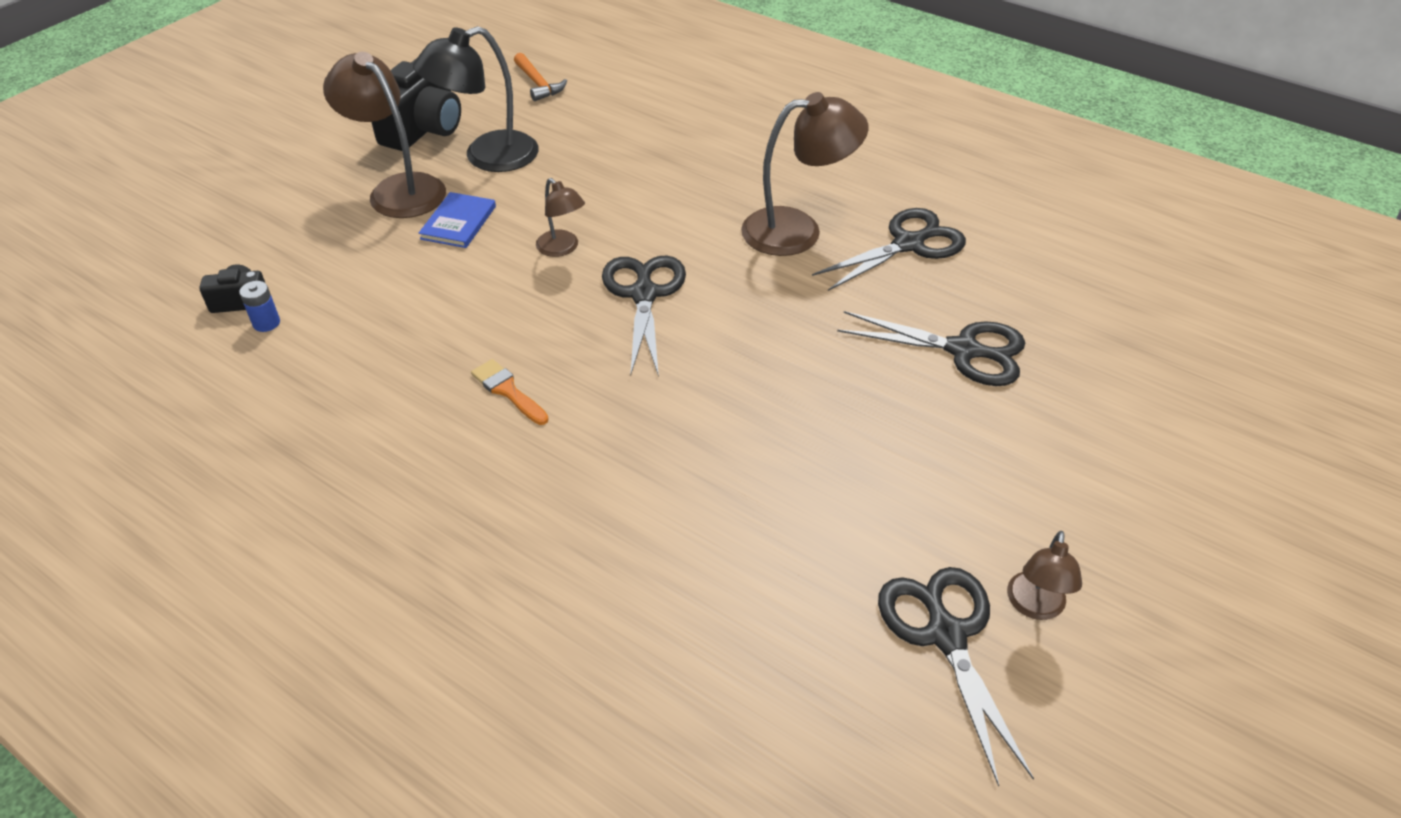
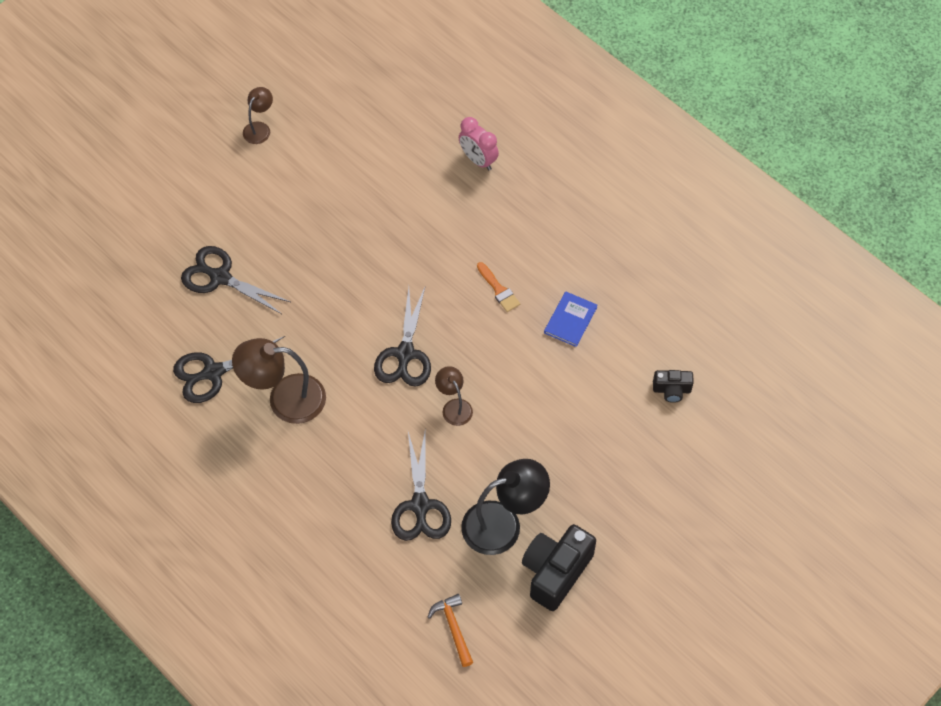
camera: 170 degrees left, 15 degrees up
blue battery [239,281,280,332] -> none
brown lamp [323,52,446,218] -> none
blue book [419,192,496,248] -> blue book moved to [544,292,597,347]
black scissors [878,567,1034,787] -> black scissors moved to [391,432,451,541]
none -> pink clock [459,117,499,170]

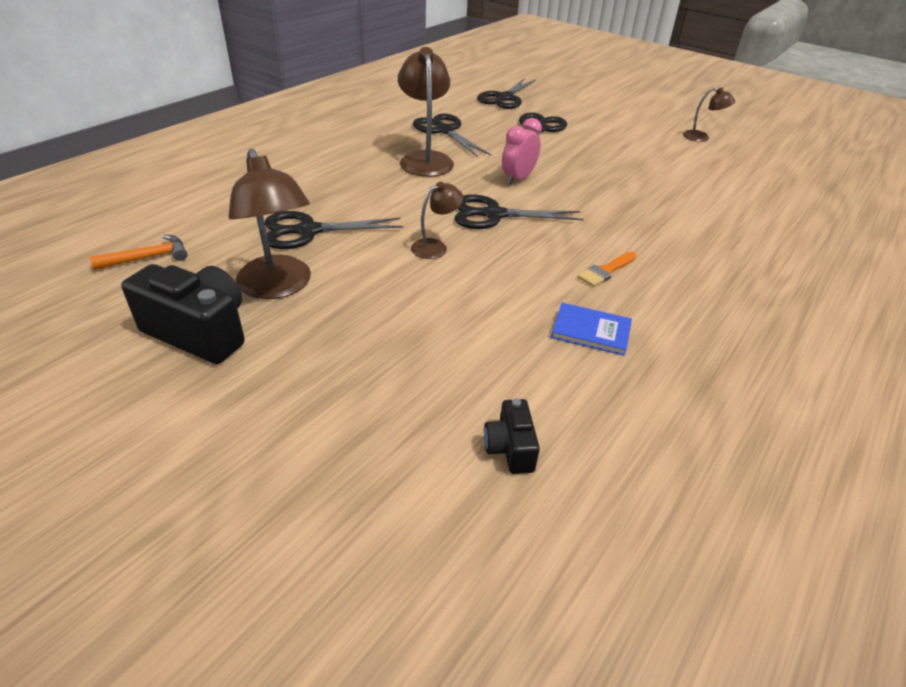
camera: 80 degrees right, 20 degrees down
pink clock [459,117,499,170] -> pink clock moved to [502,118,542,185]
black lamp [461,459,550,555] -> brown lamp [228,149,311,299]
none -> black scissors [477,78,536,109]

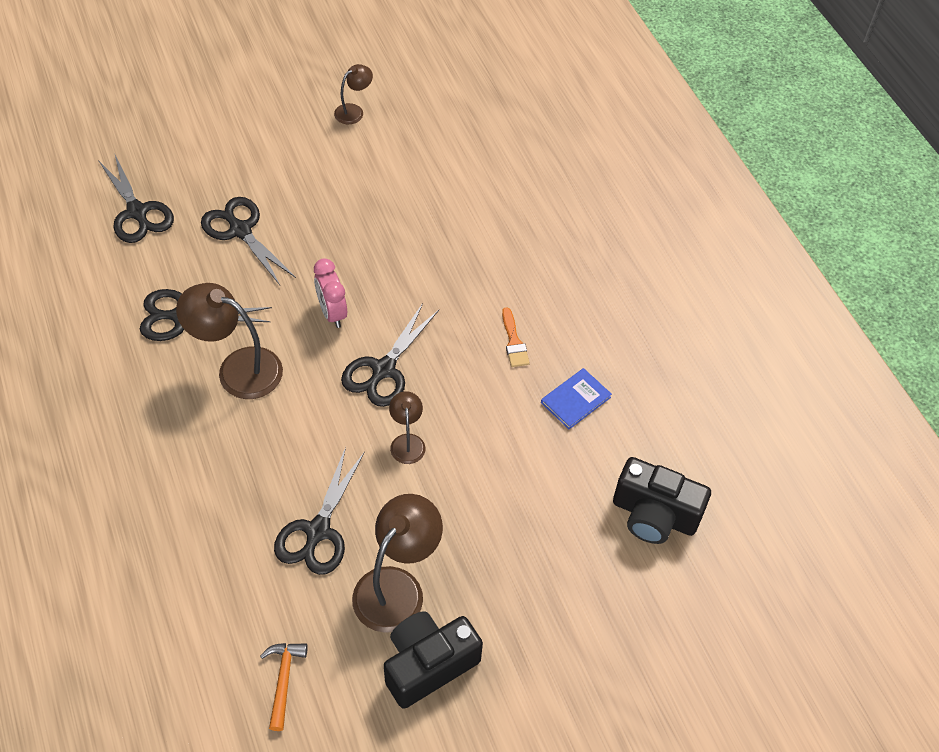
camera: 60 degrees left, 15 degrees up
brown lamp [228,149,311,299] -> brown lamp turned 60 degrees counterclockwise [352,494,443,633]
black camera [484,399,540,474] -> black camera [613,457,711,544], size x1.91

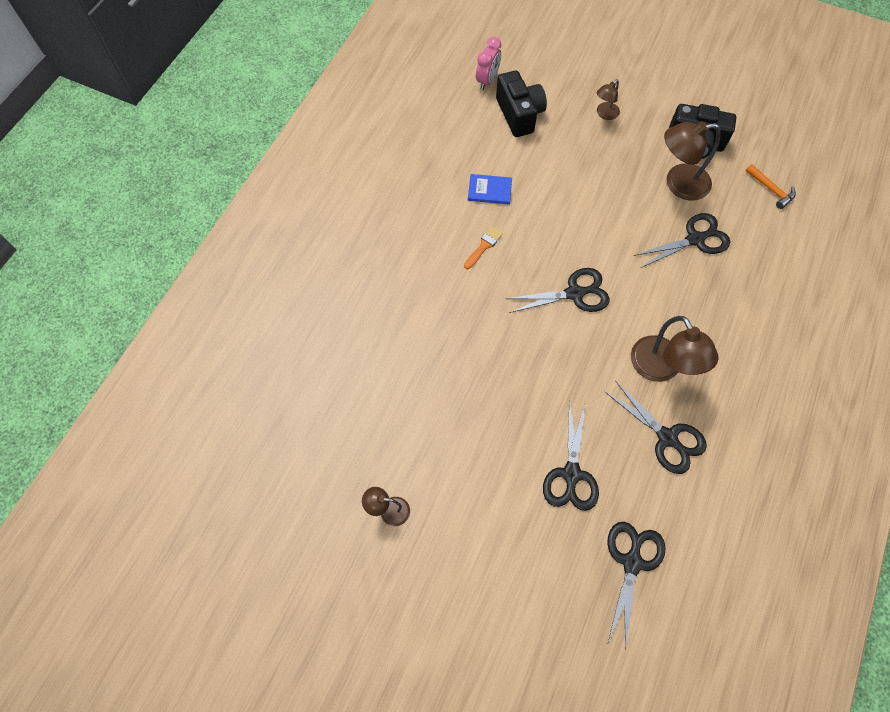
camera: 130 degrees left, 10 degrees up
orange hammer [260,643,308,731] -> orange hammer turned 90 degrees counterclockwise [746,164,796,209]
pink clock [314,258,347,328] -> pink clock moved to [476,37,501,90]
brown lamp [389,391,426,464] -> brown lamp moved to [596,79,620,120]

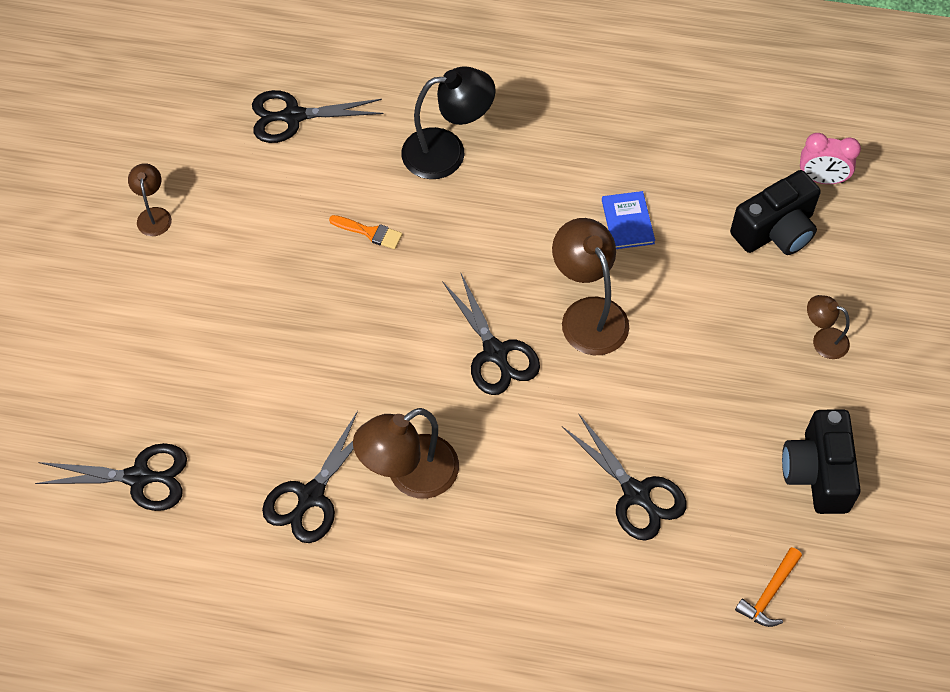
camera: 75 degrees right, 5 degrees down
orange brush [464,226,503,269] -> orange brush moved to [329,215,403,249]
black scissors [543,400,599,511] -> black scissors moved to [252,90,384,143]
brown lamp [664,121,721,201] -> brown lamp moved to [552,218,629,355]
none -> black lamp [401,67,496,179]

